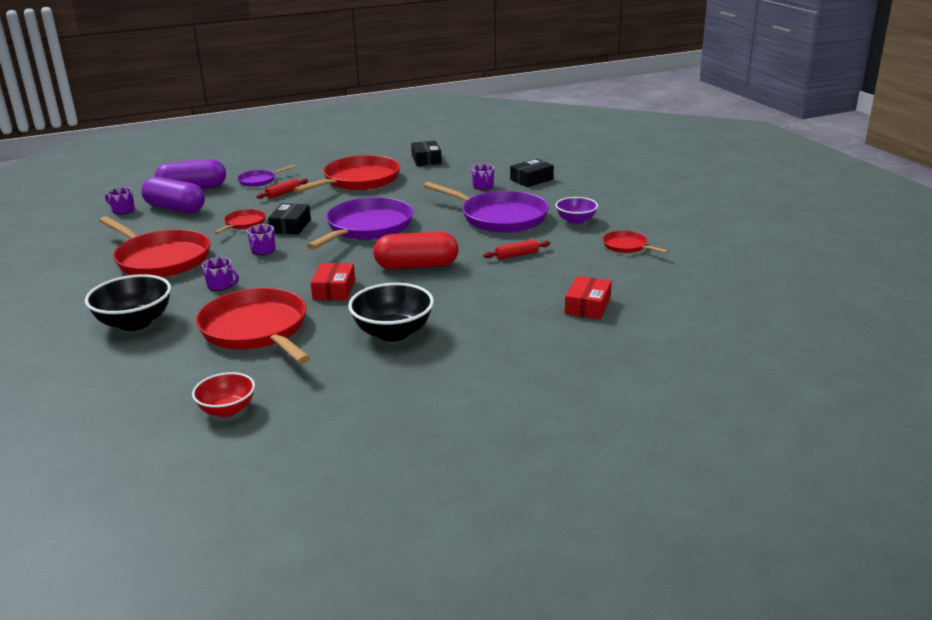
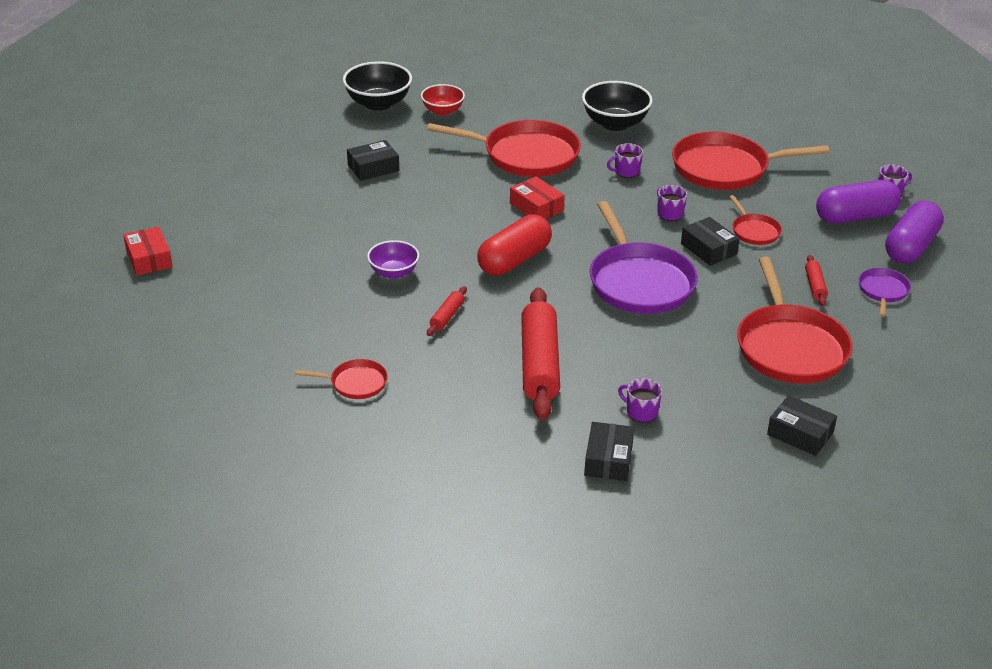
camera: 135 degrees right, 10 degrees up
black bowl [348,283,434,342] -> black bowl moved to [343,61,412,111]
purple pan [424,182,549,233] -> red rolling pin [521,287,560,420]
purple bowl [555,197,598,225] -> purple bowl moved to [367,240,419,279]
red box [565,276,612,319] -> red box moved to [123,227,173,276]
none -> black box [347,140,399,181]

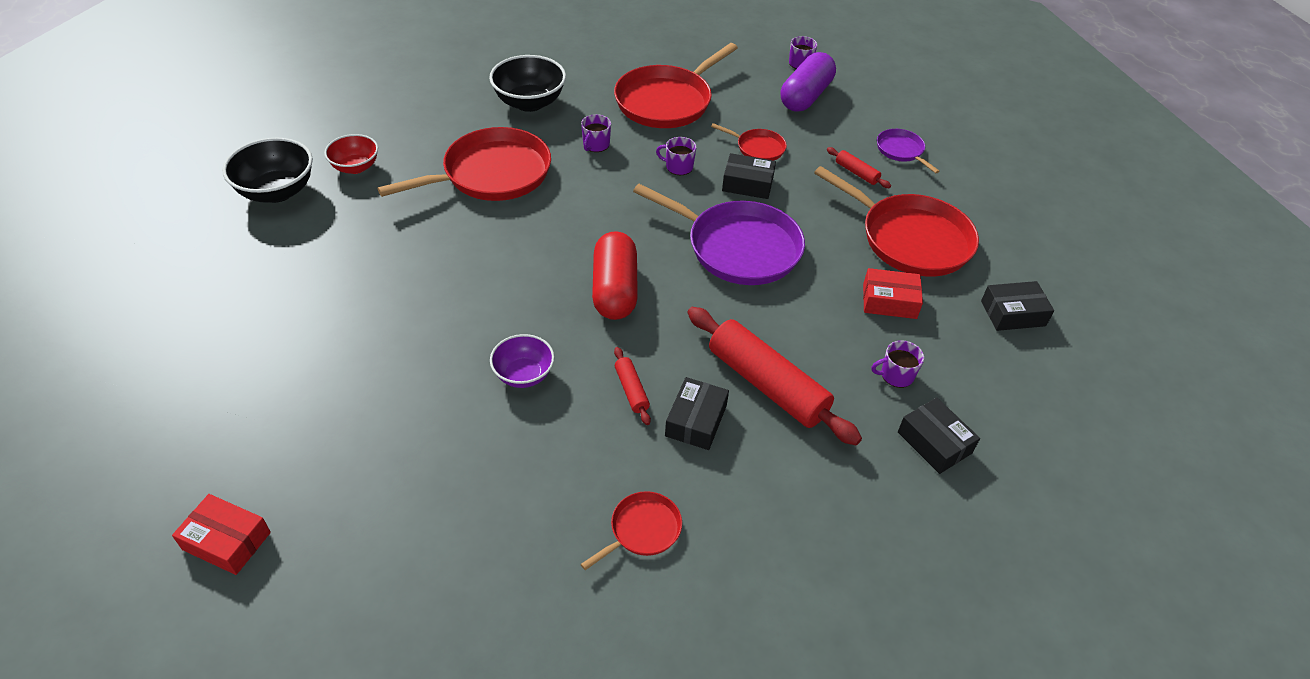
camera: 45 degrees left, 10 degrees up
black box [347,140,399,181] -> black box moved to [665,377,729,450]
red box [510,176,565,219] -> red box moved to [863,268,923,319]
purple capsule [885,201,944,263] -> none

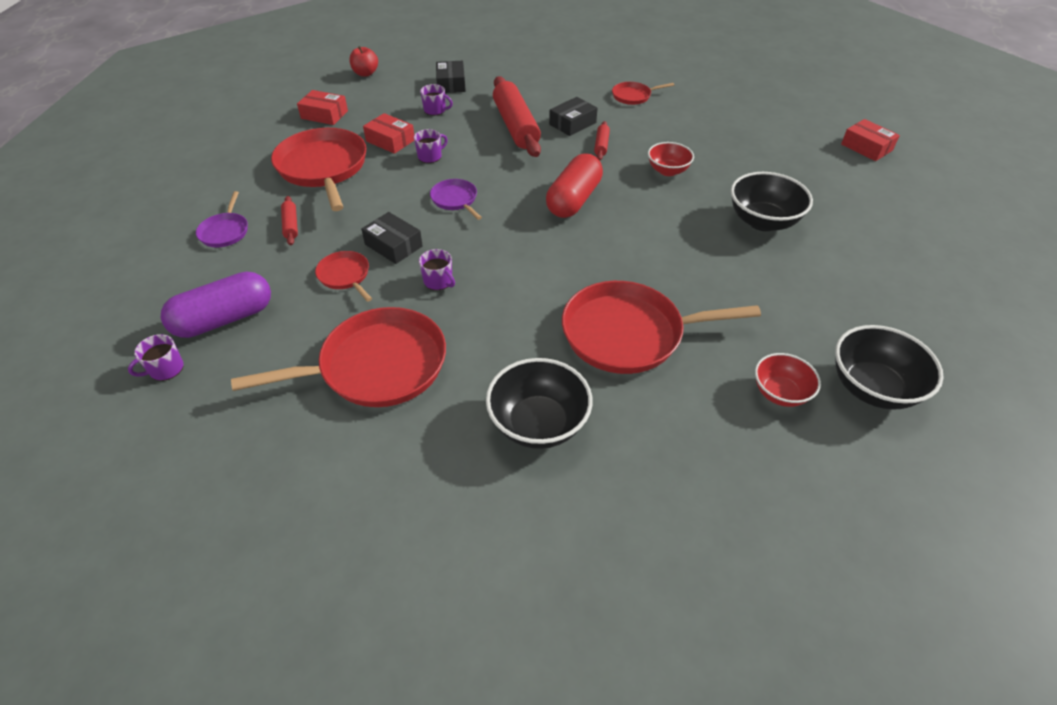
camera: 150 degrees left, 0 degrees up
purple bowl [490,334,554,388] -> red bowl [648,142,694,176]
purple mug [581,114,611,152] -> purple mug moved to [414,129,448,163]
purple pan [633,184,805,285] -> purple pan [430,179,482,220], size x0.48
black box [981,281,1054,331] -> red box [297,90,348,125]
none -> red apple [349,46,378,77]
none -> black bowl [731,172,813,231]

